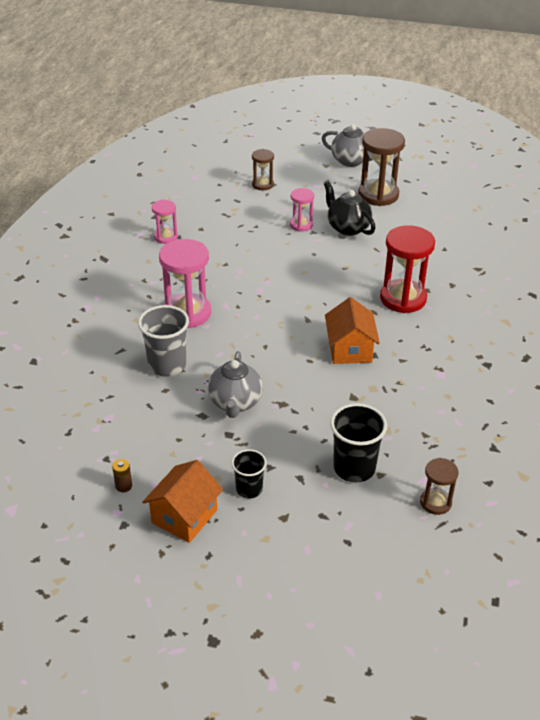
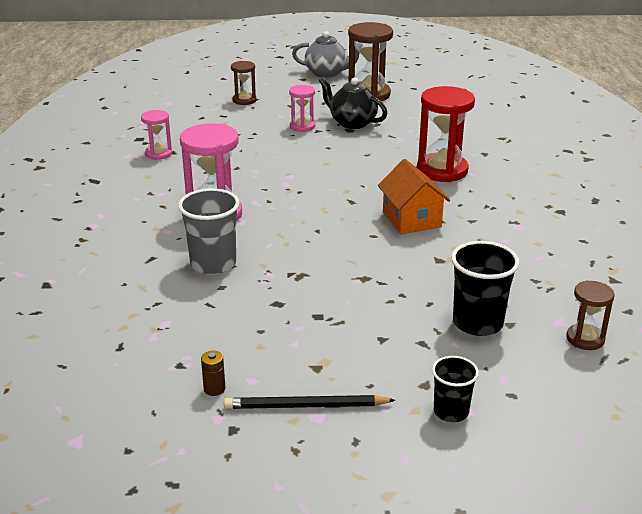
camera: 15 degrees left, 10 degrees down
orange house [142,460,223,543] -> black pencil [224,395,395,409]
grey teapot [208,351,263,418] -> none
black cup [231,449,267,499] -> black cup moved to [432,356,479,422]

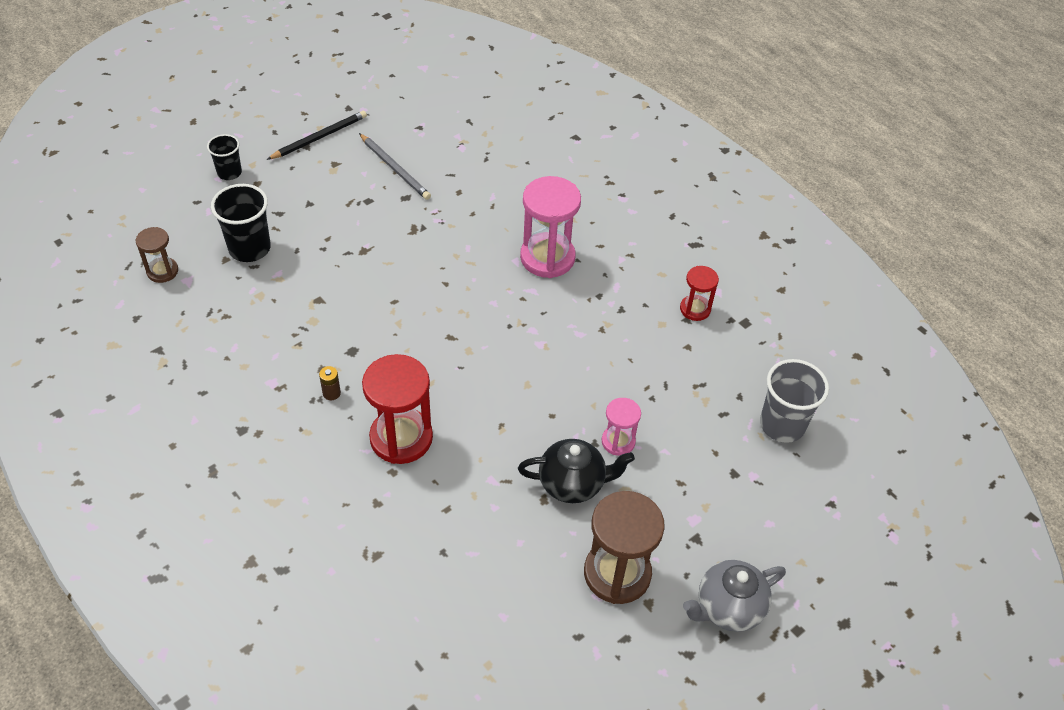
camera: 140 degrees right, 20 degrees up
pink hourglass [141,110,172,160] -> red hourglass [680,266,719,321]
grey cup [178,188,240,274] -> grey cup moved to [760,359,829,443]
brown battery [201,351,225,396] -> brown battery moved to [319,366,341,400]
brown hourglass [231,61,257,105] -> none
orange house [378,159,450,234] -> none
none -> grey pencil [359,133,431,200]

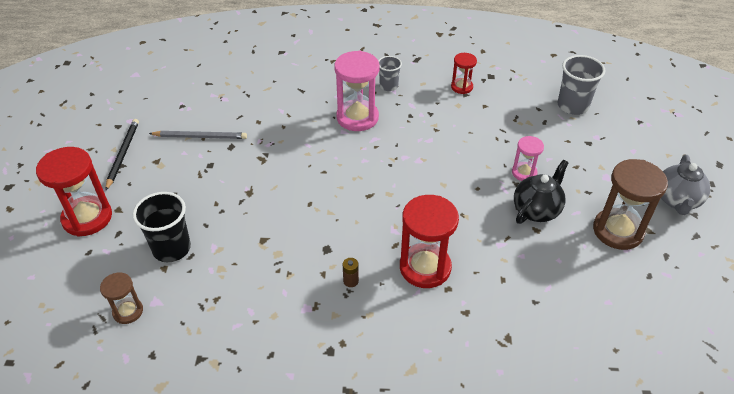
camera: 45 degrees left, 5 degrees down
black cup [207,134,242,180] -> red hourglass [36,147,112,237]
none -> grey cup [378,56,402,91]

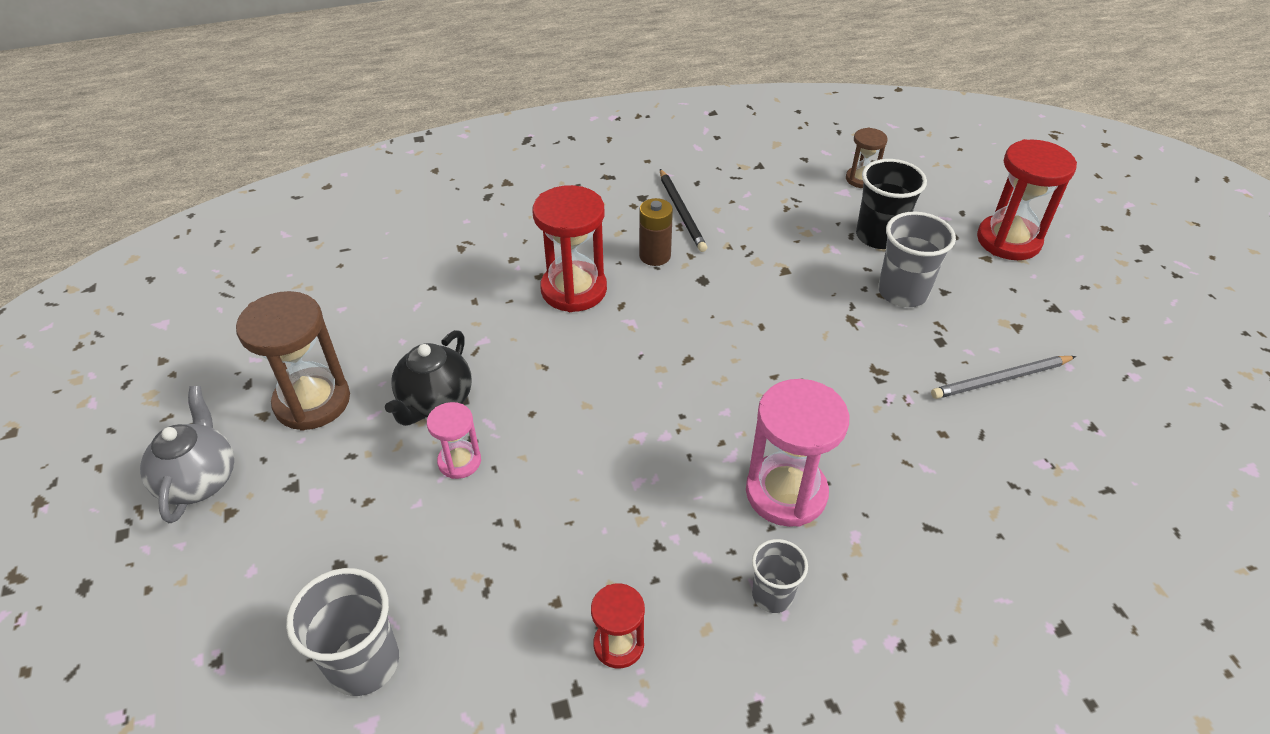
camera: 160 degrees right, 0 degrees up
black pencil [105,119,139,190] -> black pencil moved to [660,169,707,252]
brown battery [343,258,359,287] -> brown battery [639,198,673,266], size x1.69
none -> grey cup [878,212,956,307]

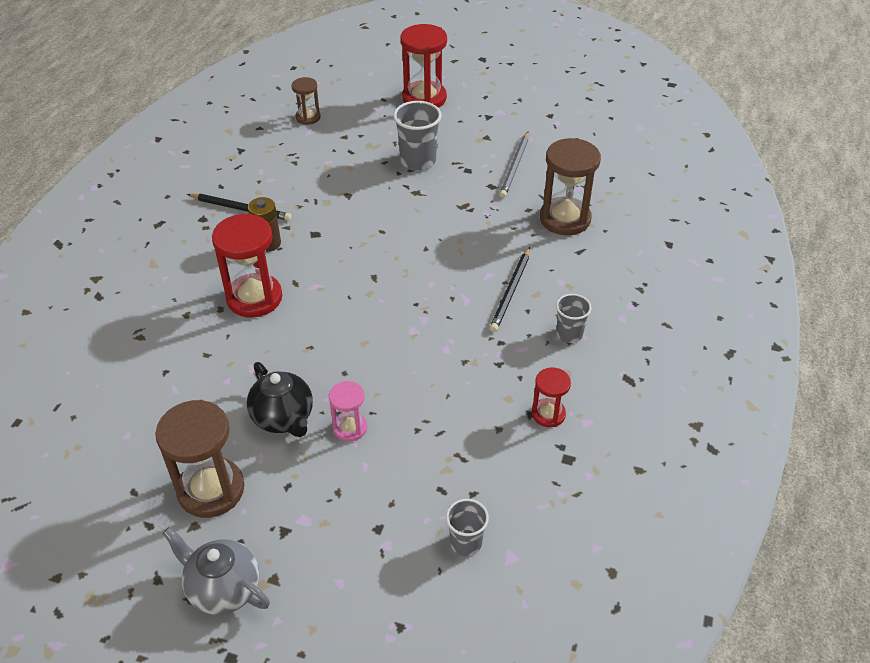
camera: 55 degrees left, 0 degrees up
grey cup [286,568,399,696] -> grey cup [446,499,489,556], size x0.62
pink hourglass [746,379,849,527] -> black pencil [490,247,530,332]
black cup [856,159,927,249] -> none
none -> brown hourglass [540,138,601,235]

